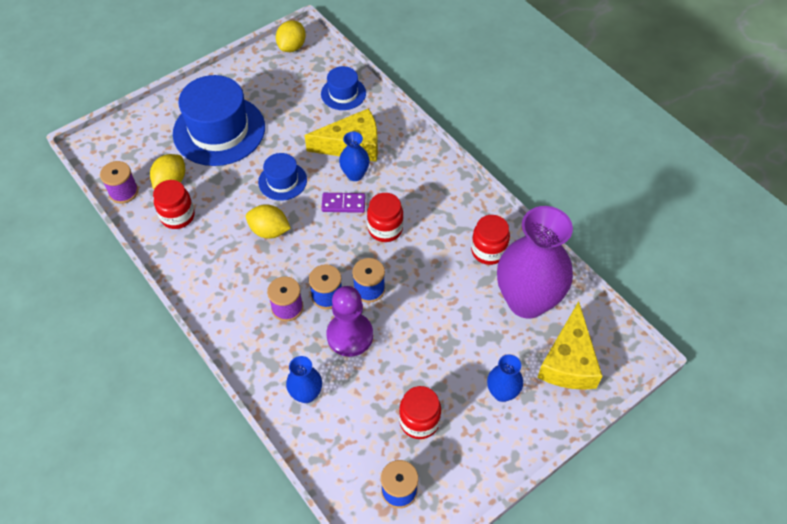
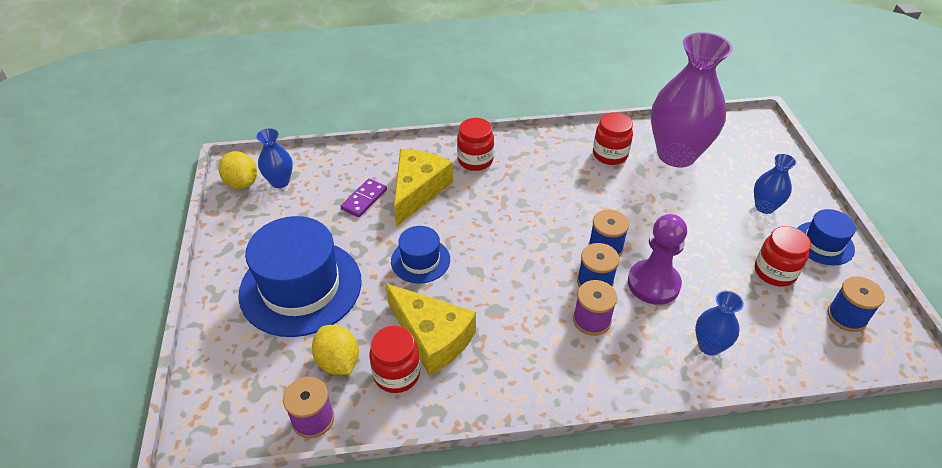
camera: 60 degrees left, 10 degrees down
yellow lemon [246,204,291,239] -> none
blue hat [321,66,366,110] -> blue hat moved to [797,209,856,265]
purple domino [321,193,365,213] -> purple domino moved to [340,179,387,218]
blue vase [339,132,370,181] -> blue vase moved to [257,129,293,188]
red jar [367,193,403,242] -> red jar moved to [457,118,494,171]
yellow cheese [537,301,602,390] -> yellow cheese moved to [385,283,476,375]

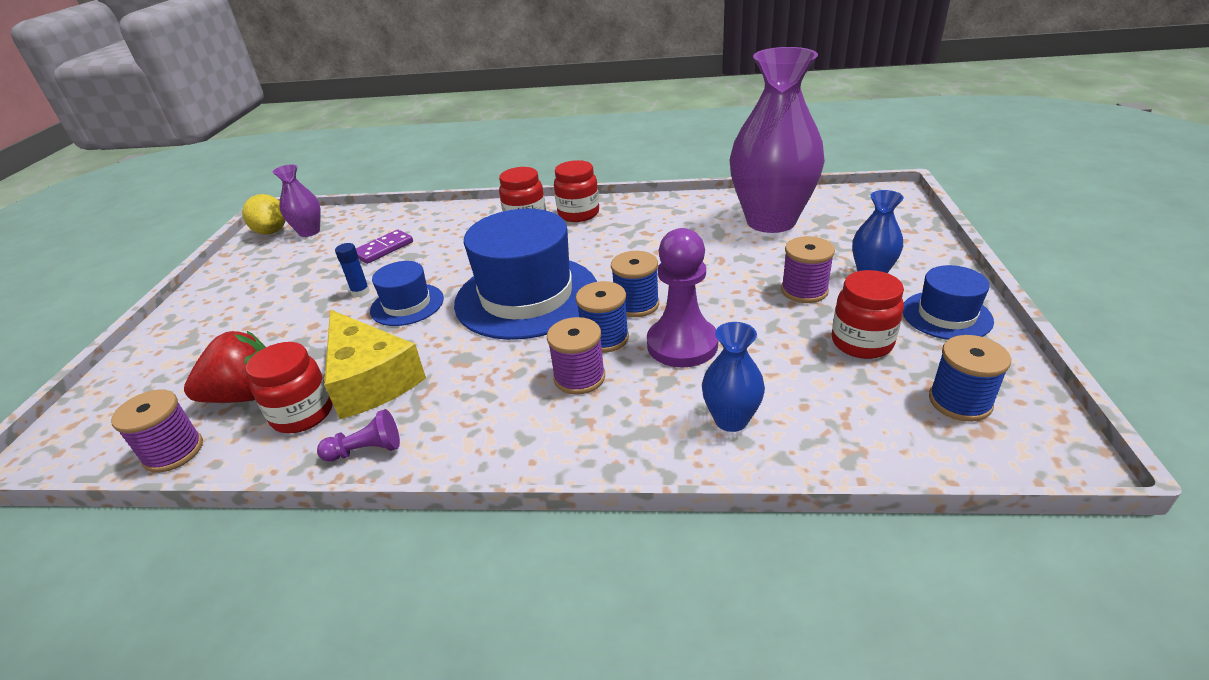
camera: 15 degrees right, 10 degrees down
blue hat [238,216,362,337] -> blue hat moved to [454,209,597,340]
blue vase [257,129,293,188] -> purple vase [273,164,321,237]
yellow lemon [312,325,359,375] -> red strawberry [184,331,266,403]
yellow cheese [394,149,453,227] -> none
red jar [593,112,633,165] -> red jar moved to [554,160,599,222]
none -> purple pawn [317,409,400,462]
none -> blue glue stick [335,243,370,297]
none -> purple spool [781,236,835,303]

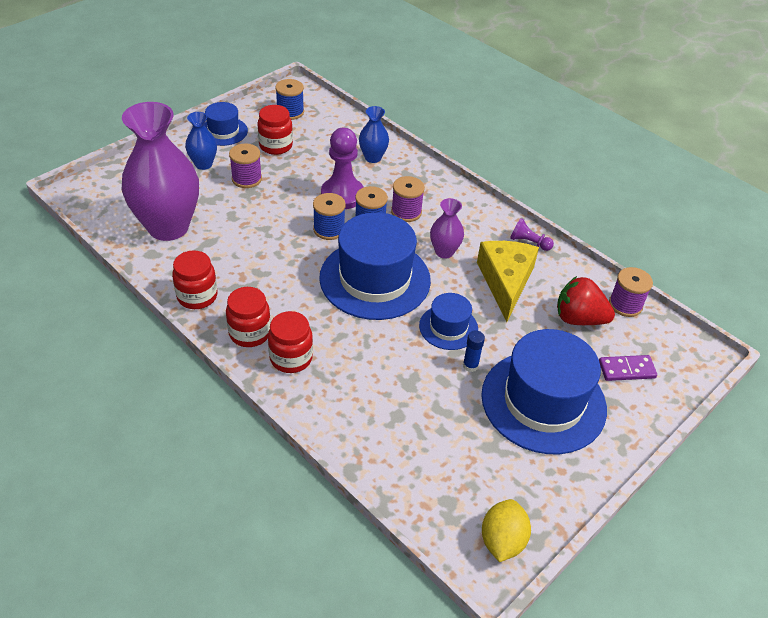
camera: 145 degrees left, 10 degrees up
red jar [246,342,333,433] -> red jar moved to [172,250,217,309]
purple vase [273,164,321,237] -> purple vase moved to [430,198,464,258]
purple domino [356,230,413,264] -> purple domino moved to [599,355,657,381]
none -> blue hat [481,329,607,454]

